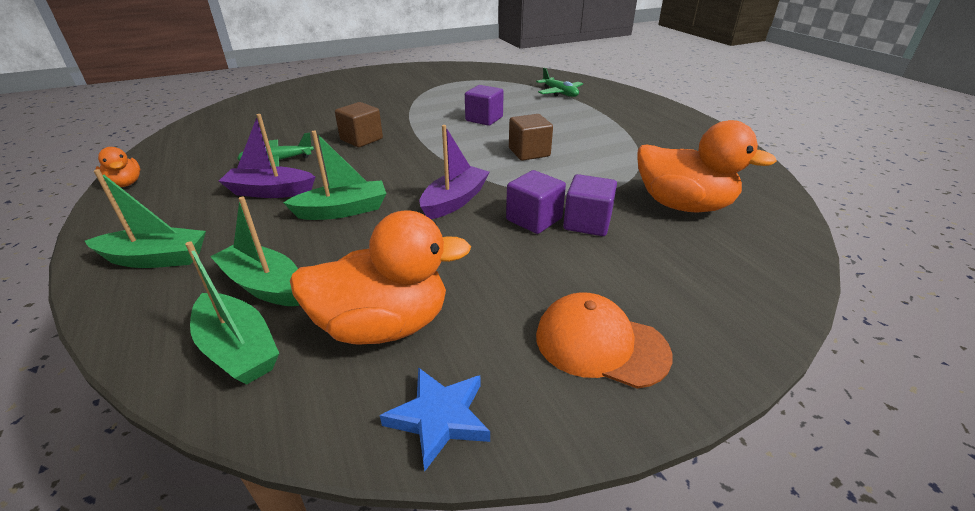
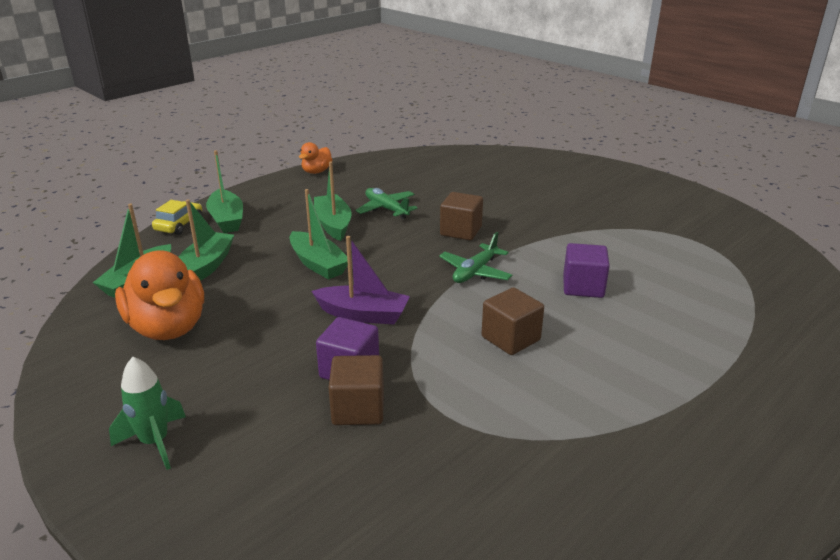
camera: 70 degrees right, 5 degrees down
purple boat [219,114,315,198] -> green boat [314,161,352,241]
blue star [380,367,490,471] -> none
green plane [536,68,583,97] -> green plane moved to [439,232,513,283]
orange cap [536,292,672,389] -> green rocket [109,357,186,470]
purple cube [563,174,617,236] -> brown cube [328,355,384,425]
orange duck [637,120,777,213] -> none
none -> yellow car [152,200,202,235]

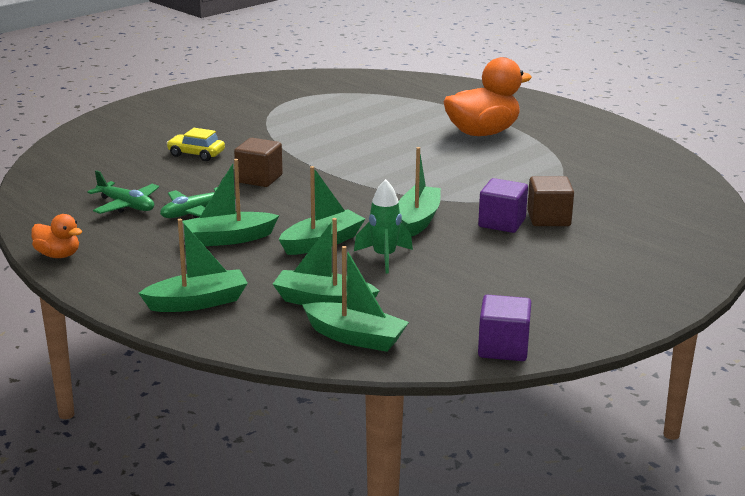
camera: 90 degrees left, 5 degrees down
green rocket [109,357,186,470] -> green rocket moved to [354,179,413,273]
orange duck [115,250,204,340] -> orange duck moved to [443,57,532,136]
yellow car [152,200,202,235] -> yellow car moved to [166,128,225,161]
purple boat [312,236,410,324] -> green boat [398,147,441,237]
green plane [439,232,513,283] -> green plane moved to [87,170,159,214]
brown cube [481,287,544,355] -> none
purple cube [563,243,610,298] -> purple cube moved to [478,295,531,361]

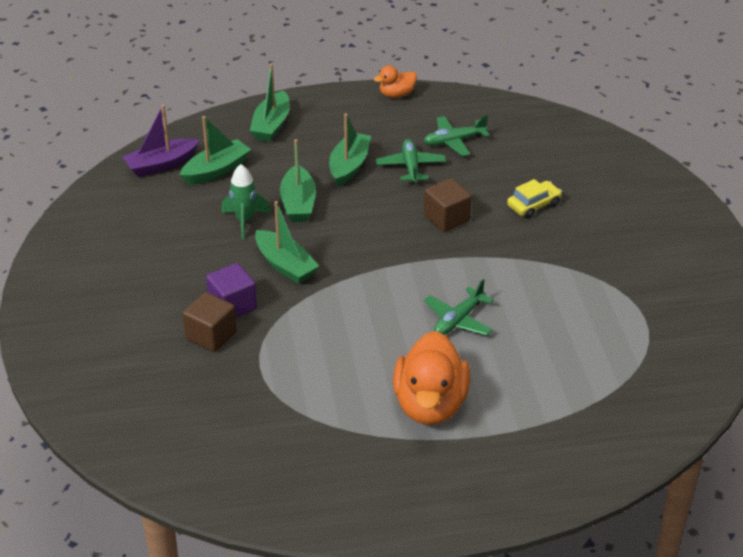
camera: 125 degrees right, 15 degrees up
green boat [302,246,409,352] -> purple boat [123,105,199,177]
purple cube [478,295,531,361] -> none
none -> green plane [424,279,494,336]

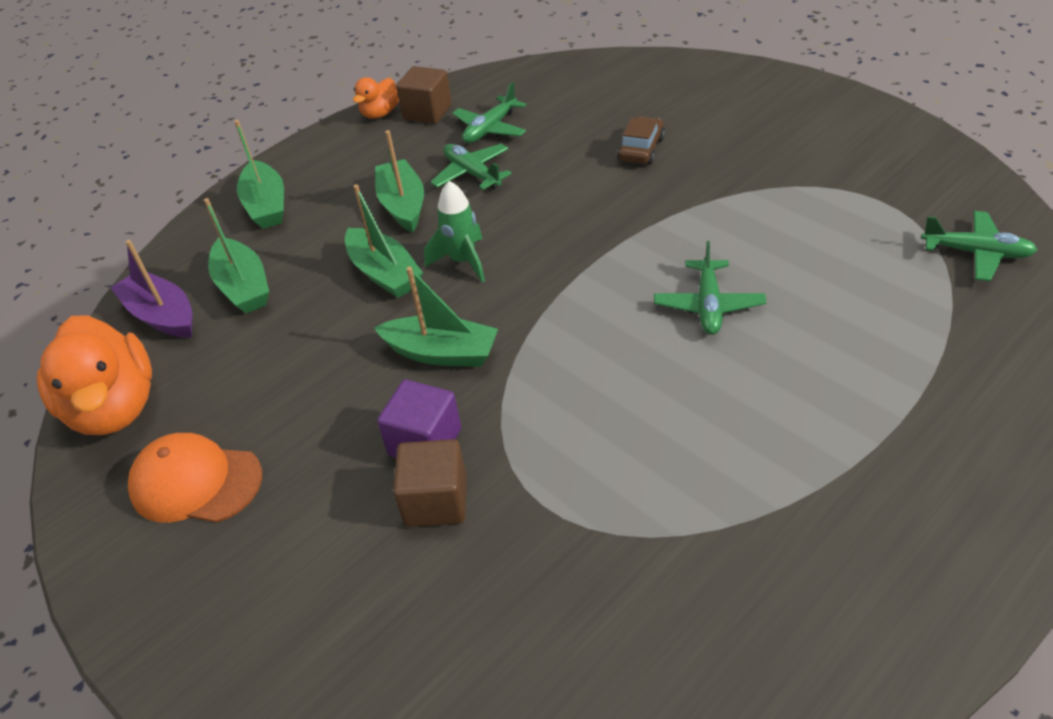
camera: 30 degrees left, 5 degrees up
purple boat [123,105,199,177] -> purple boat turned 105 degrees clockwise [110,240,192,338]
green boat [180,116,251,185] -> green boat turned 135 degrees clockwise [204,198,269,313]
green rocket [221,164,271,239] -> green rocket moved to [424,181,485,282]
orange duck [393,331,470,425] -> orange duck moved to [37,315,152,435]
brown cube [424,178,472,232] -> brown cube moved to [396,66,452,124]
yellow car [507,179,562,219] -> brown car [617,116,665,165]
none -> orange cap [128,433,262,523]
none -> green plane [921,211,1037,281]

